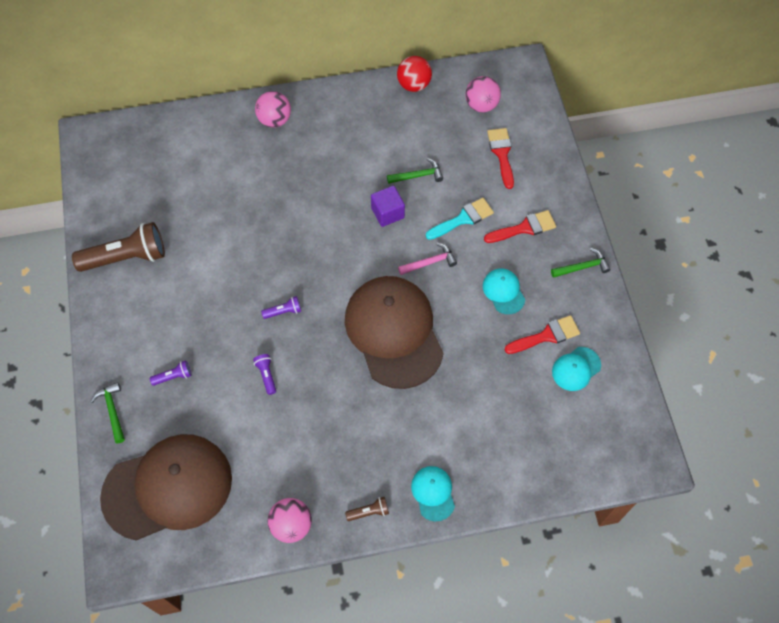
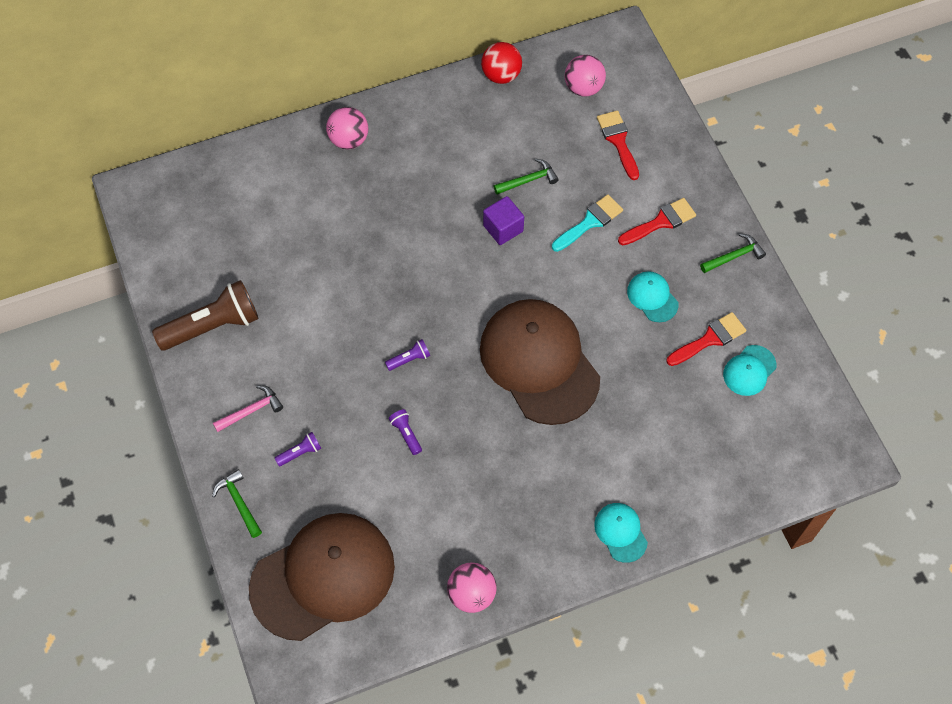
camera: 10 degrees left, 0 degrees up
brown flashlight [345,497,389,521] -> none
pink hammer [398,243,457,275] -> pink hammer moved to [213,385,283,432]

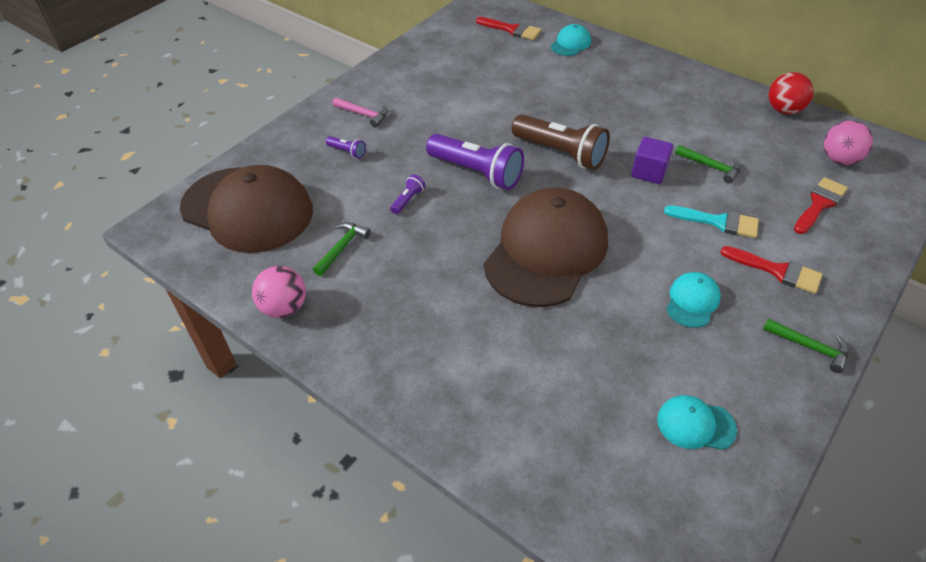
camera: 60 degrees right, 15 degrees down
brown flashlight [152,280,259,351] -> brown flashlight moved to [512,114,610,170]
green hammer [212,469,262,538] -> green hammer moved to [313,222,371,276]
pink ball [326,107,368,149] -> none
purple flashlight [385,339,430,371] -> purple flashlight [426,134,524,190], size x2.30
turquoise cap [594,503,648,563] -> turquoise cap moved to [551,24,591,56]
red brush [666,312,746,366] -> red brush moved to [476,17,542,40]

